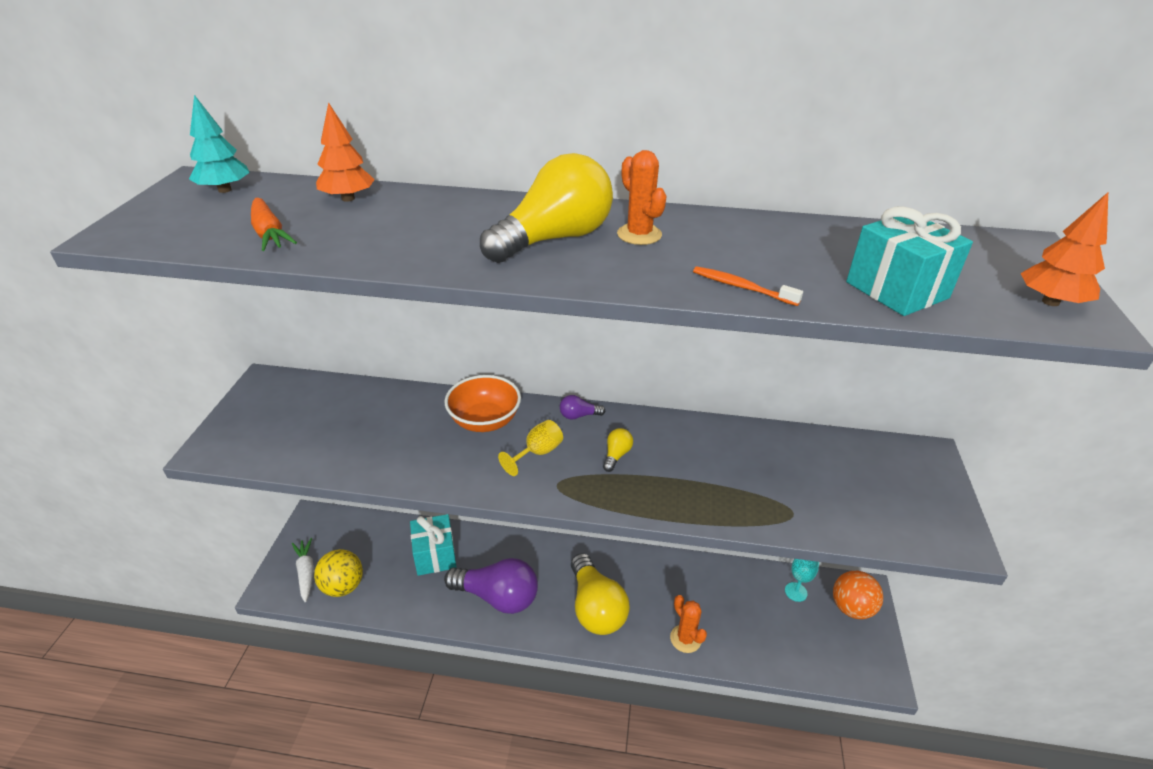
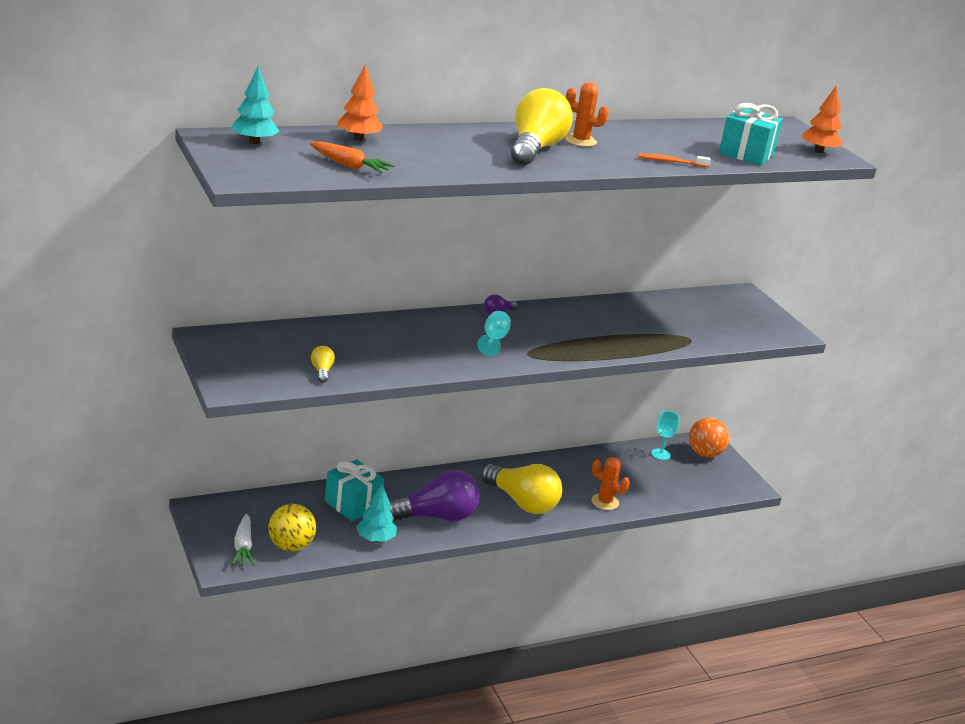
camera: 35 degrees left, 10 degrees down
white carrot [292,538,314,602] -> white carrot turned 135 degrees counterclockwise [232,514,254,565]
orange bowl [444,375,521,432] -> none
yellow goblet [498,420,563,476] -> turquoise goblet [477,311,511,356]
yellow light bulb [603,428,633,472] -> yellow light bulb moved to [311,346,335,383]
none -> turquoise tree [356,484,397,542]

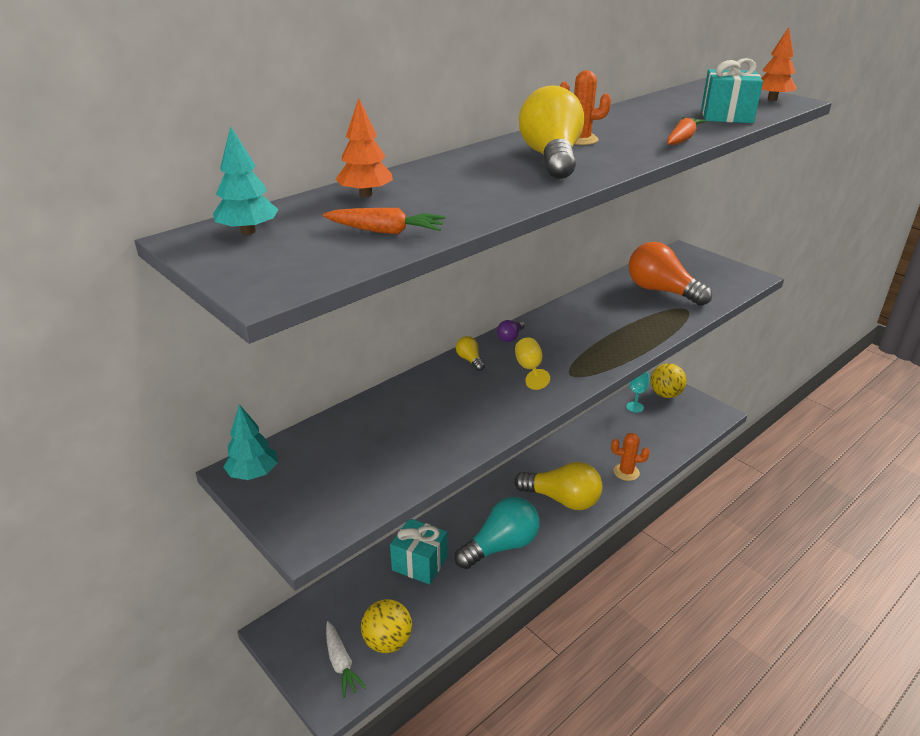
camera: 15 degrees left, 5 degrees up
yellow light bulb [311,346,335,383] -> yellow light bulb moved to [456,336,485,371]
turquoise tree [356,484,397,542] -> turquoise tree moved to [223,404,278,480]
purple light bulb [389,470,480,521] -> turquoise light bulb [455,497,540,569]
turquoise goblet [477,311,511,356] -> yellow goblet [515,338,550,390]
orange toothbrush [638,154,711,167] -> orange carrot [667,117,706,145]
orange ball [689,418,729,457] -> yellow ball [651,363,687,398]
none -> orange light bulb [629,242,712,306]

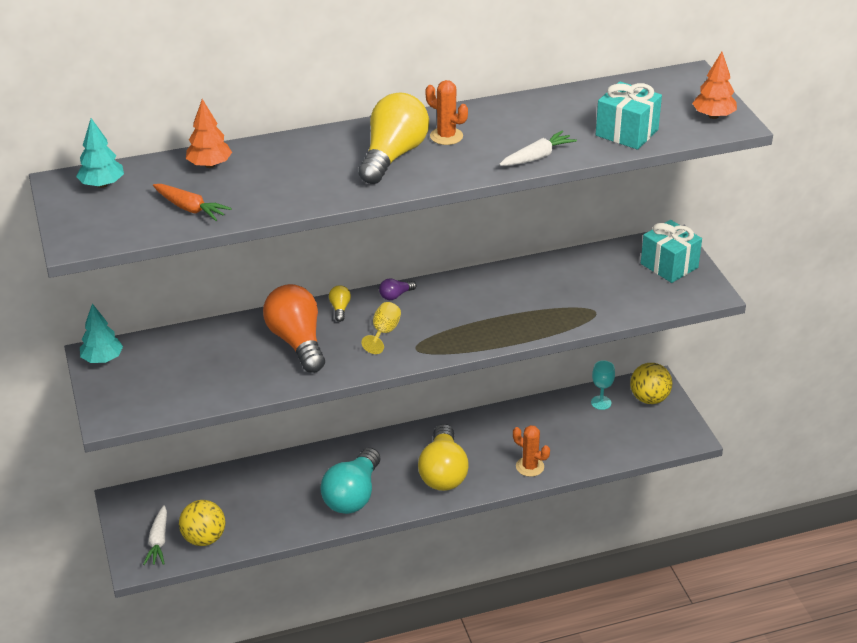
camera: 25 degrees right, 5 degrees up
turquoise gift [390,519,448,584] -> turquoise gift moved to [641,220,702,283]
turquoise light bulb [455,497,540,569] -> turquoise light bulb turned 120 degrees clockwise [320,448,380,514]
yellow light bulb [514,462,602,510] -> yellow light bulb turned 45 degrees clockwise [418,424,469,491]
orange light bulb [629,242,712,306] -> orange light bulb moved to [263,284,325,373]
orange carrot [667,117,706,145] -> white carrot [499,130,577,166]

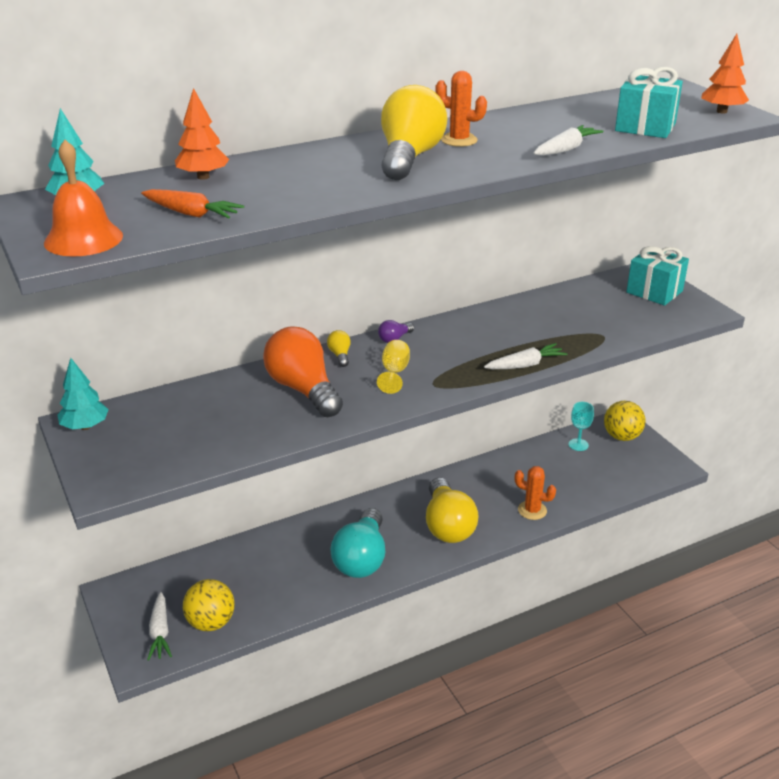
camera: 10 degrees left, 5 degrees down
none -> orange bell [44,139,123,257]
none -> white carrot [484,343,568,369]

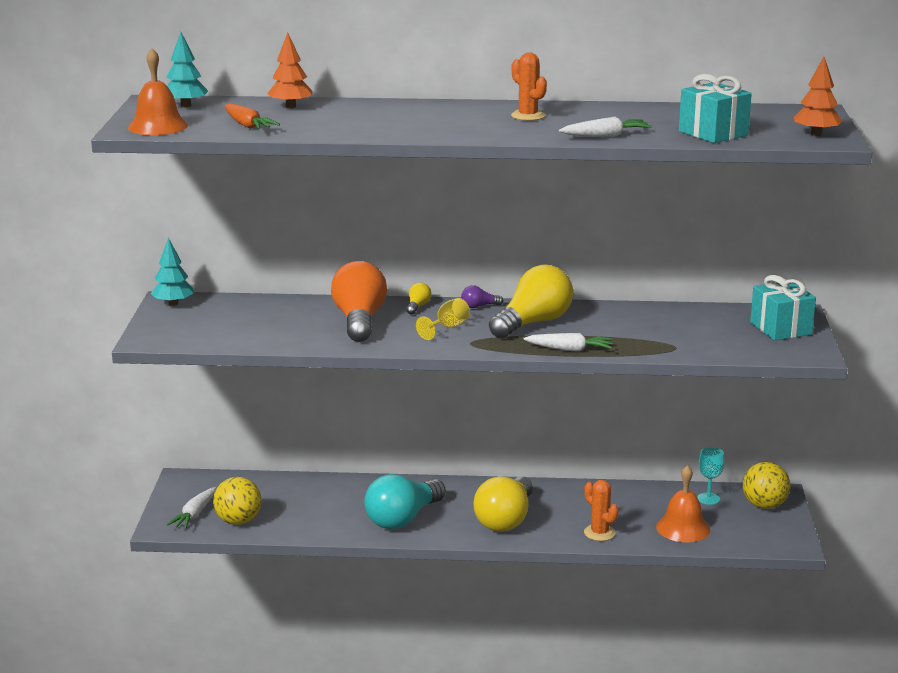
camera: 30 degrees right, 10 degrees down
yellow light bulb [381,85,447,180] -> yellow light bulb moved to [489,264,573,339]
none -> orange bell [656,465,710,542]

